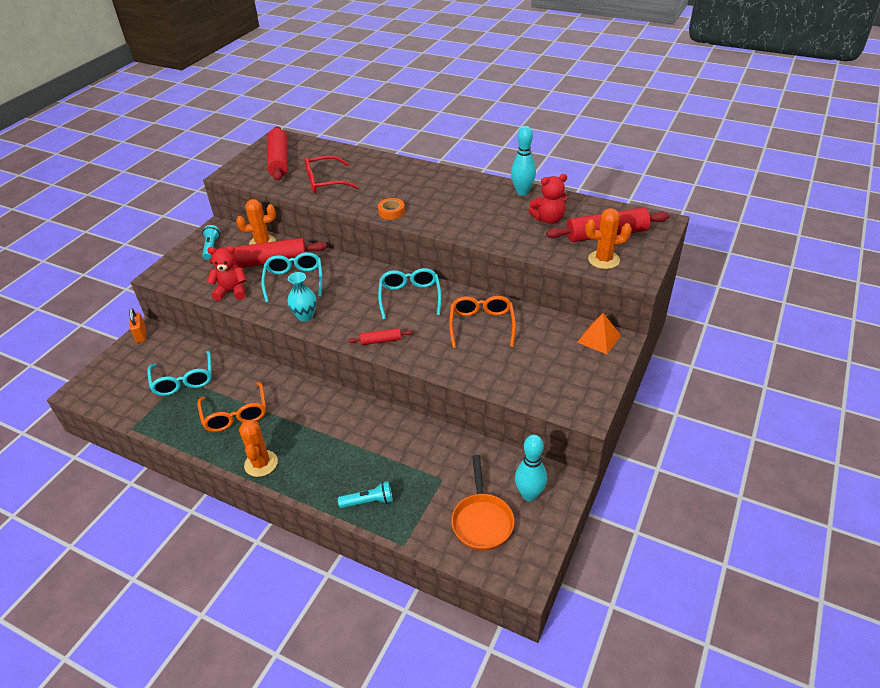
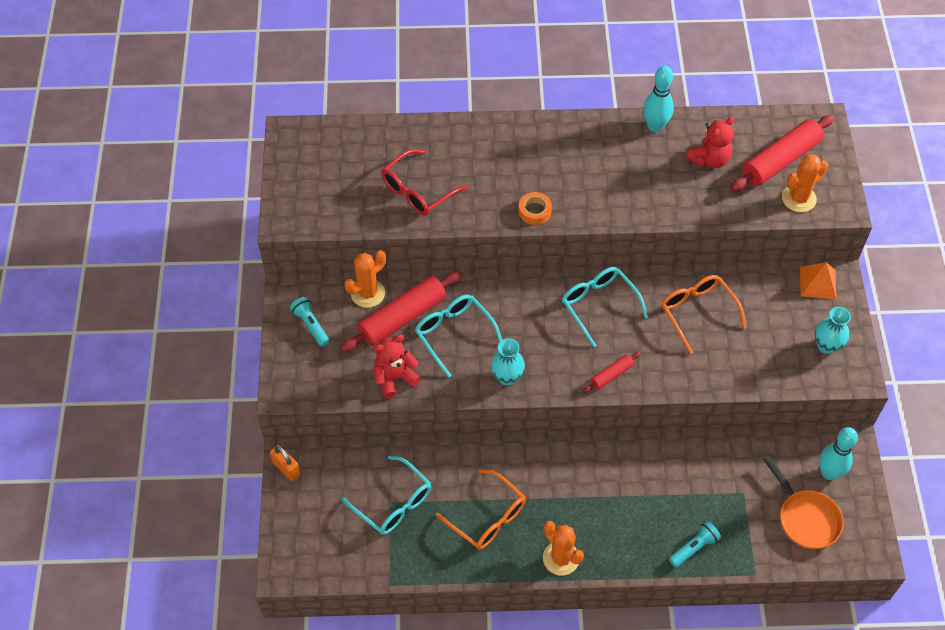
camera: 30 degrees left, 15 degrees up
red rolling pin [267,126,288,181] -> none
none -> turquoise vase [815,307,851,354]

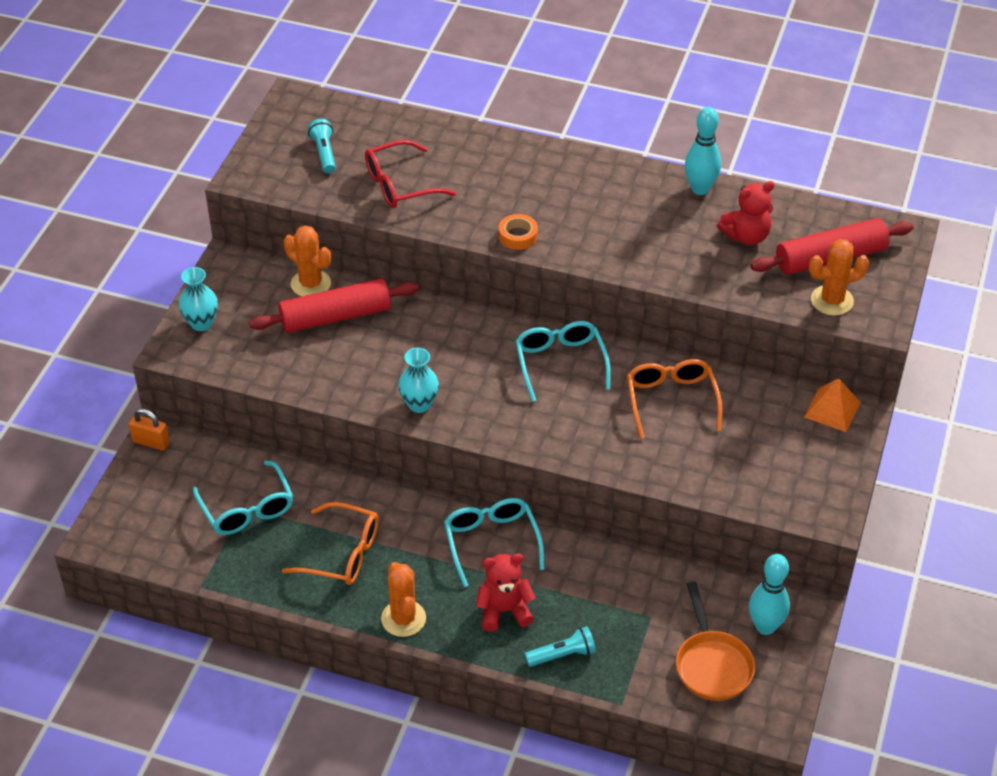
camera: 20 degrees right, 10 degrees down
orange padlock [270,445,301,481] -> orange padlock turned 45 degrees counterclockwise [129,408,170,451]
turquoise flashlight [290,297,329,347] -> turquoise flashlight moved to [308,119,336,173]
orange cactus [344,250,386,308] -> orange cactus turned 60 degrees clockwise [284,226,331,296]
red teddy bear [373,335,421,399] -> red teddy bear moved to [476,554,536,632]
turquoise glasses [415,295,502,378] -> turquoise glasses moved to [444,498,545,587]
orange glasses [435,469,526,550] -> orange glasses turned 45 degrees counterclockwise [282,502,378,585]
red rolling pin [583,351,641,393] -> none
turquoise vase [815,307,851,354] -> turquoise vase moved to [179,267,218,331]

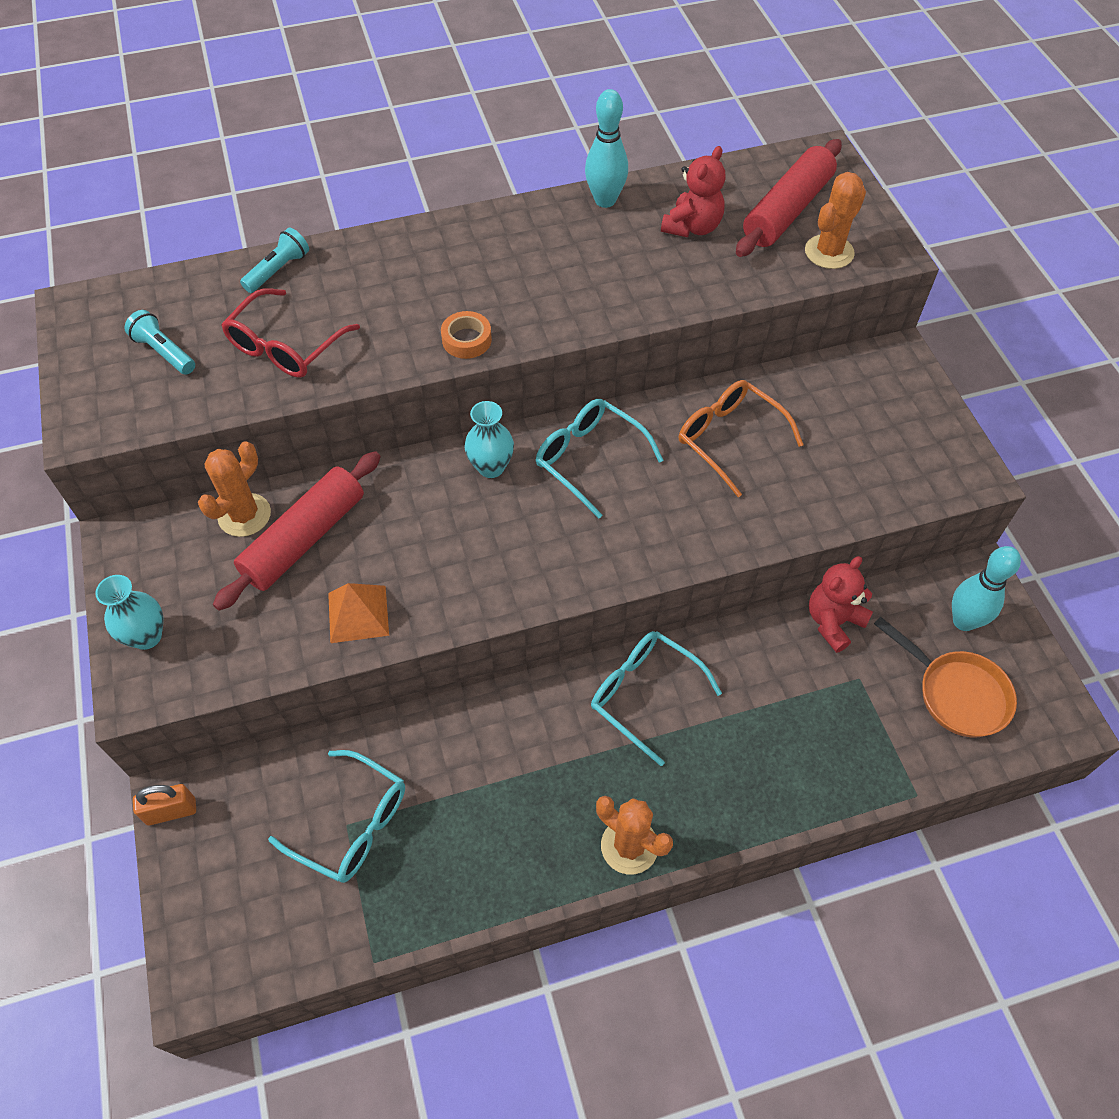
camera: 35 degrees left, 10 degrees up
orange glasses [282,502,378,585] -> none
orange cactus [284,226,331,296] -> orange cactus turned 60 degrees counterclockwise [198,441,271,537]
turquoise vase [398,348,439,413] -> turquoise vase moved to [464,401,514,478]
red teddy bear [476,554,536,632] -> red teddy bear moved to [809,556,873,653]
turquoise flashlight [525,626,596,667] -> turquoise flashlight moved to [240,227,309,293]
orange pyramid [804,379,861,432] -> orange pyramid moved to [328,583,389,643]

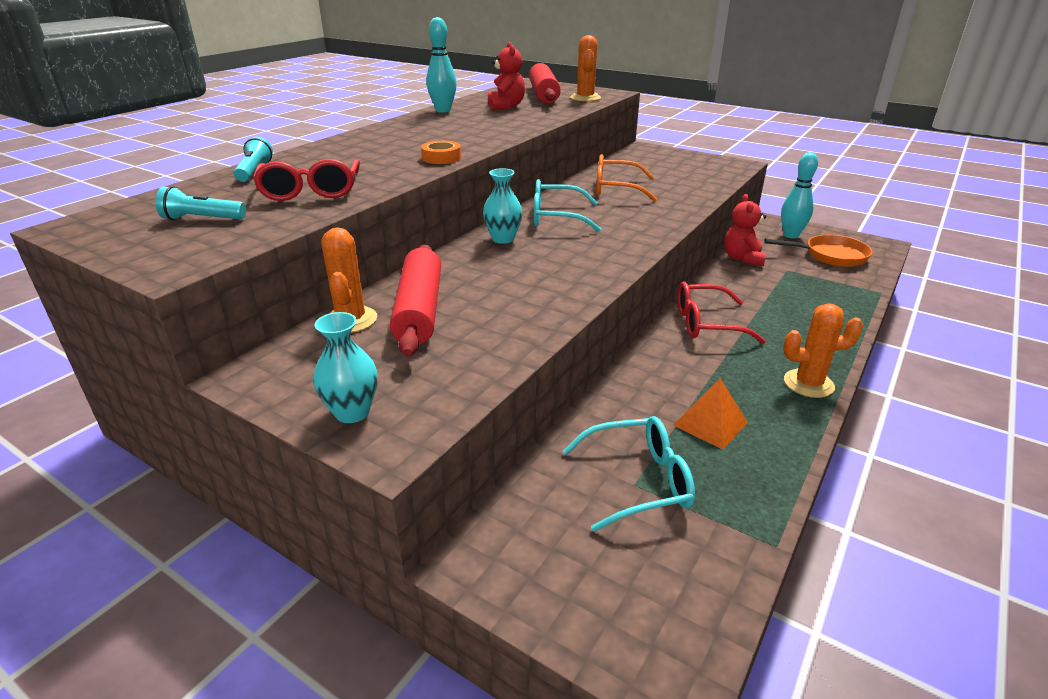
camera: 40 degrees left, 25 degrees down
orange padlock [133,784,196,825] -> none
orange pyramid [328,583,389,643] -> orange pyramid moved to [673,378,748,450]
turquoise glasses [591,631,722,766] -> red glasses [678,281,766,344]

